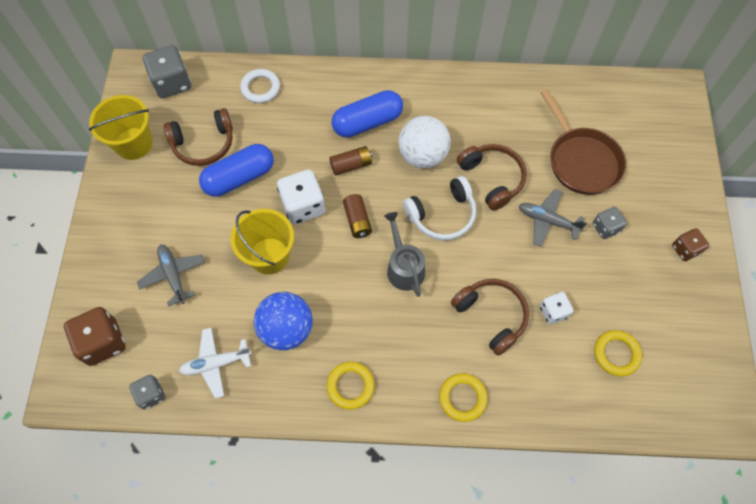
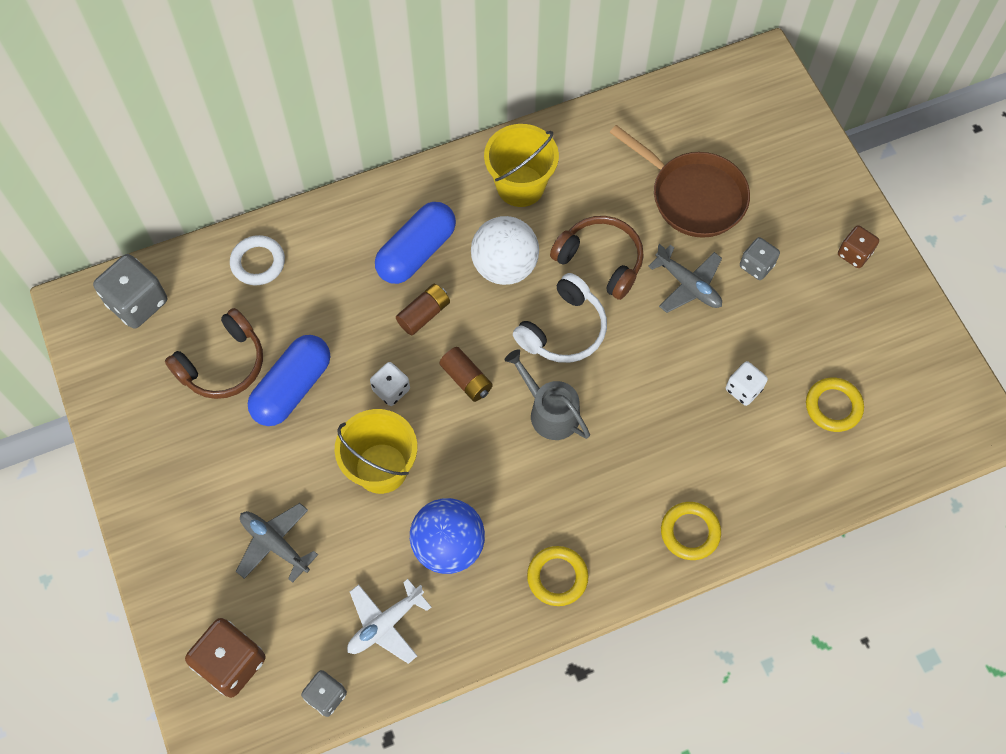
camera: 25 degrees left, 0 degrees up
yellow bucket [89,95,152,160] -> yellow bucket moved to [484,124,559,207]
white dice [277,169,325,225] -> white dice [370,362,410,406], size x0.59
brown headphones [451,279,529,356] -> none
grey plane [519,189,587,247] -> grey plane turned 135 degrees counterclockwise [648,244,722,313]

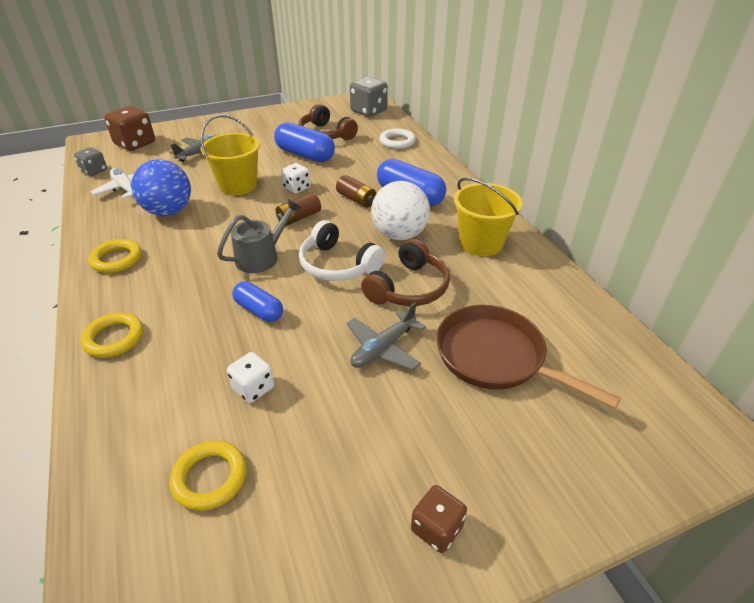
camera: 90 degrees right, 25 degrees down
brown pan [610,125,750,238] -> brown pan turned 90 degrees clockwise [436,305,621,409]
grey dice [740,237,780,280] -> none
none -> blue capsule [232,282,283,322]

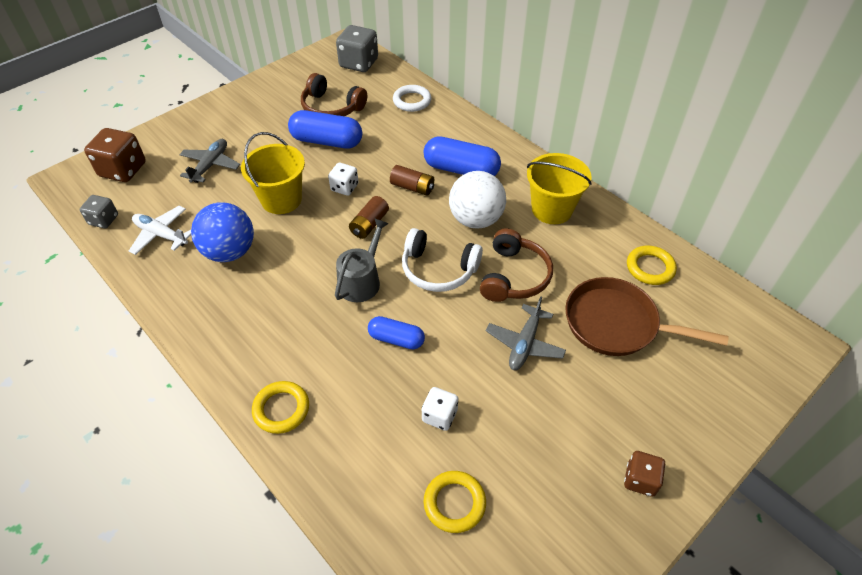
camera: 20 degrees left, 10 degrees up
yellow ring [88,239,142,273] -> yellow ring moved to [627,246,677,285]

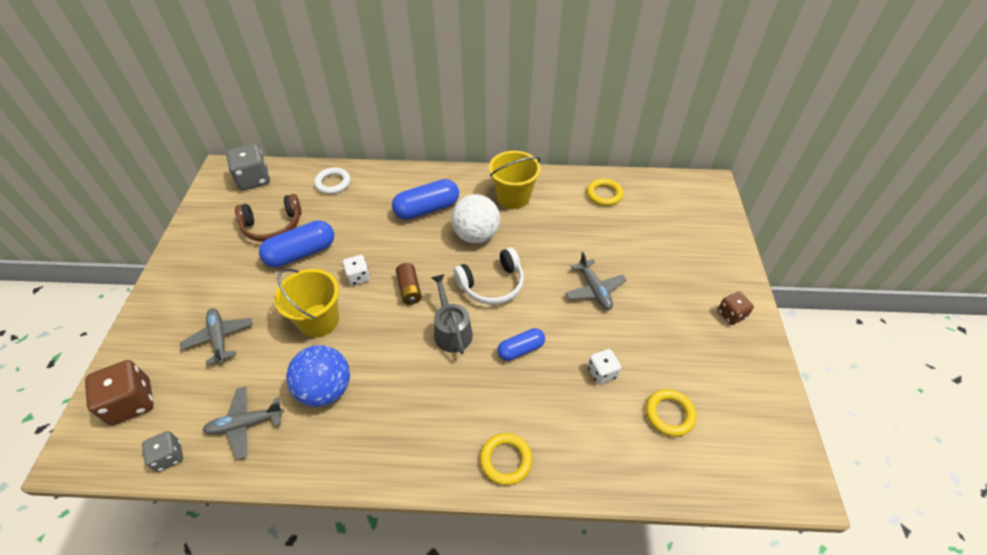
camera: 45 degrees left, 0 degrees up
white plane [129,206,191,255] -> grey plane [203,386,284,459]
brown battery [390,165,434,196] -> none
brown headphones [480,228,553,302] -> none
brown pan [565,277,729,356] -> none

